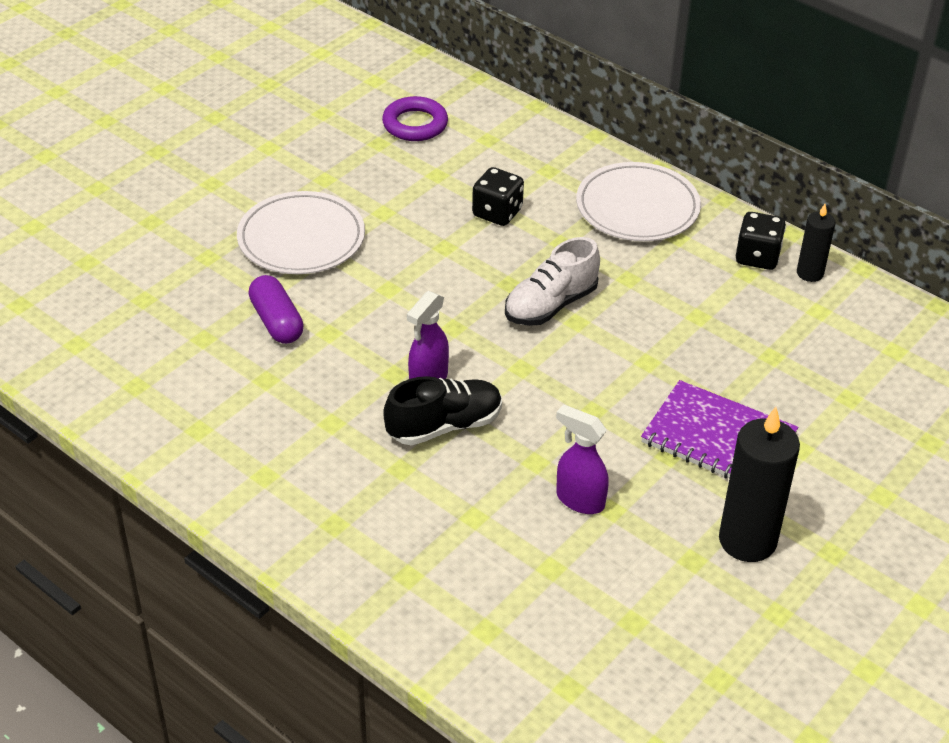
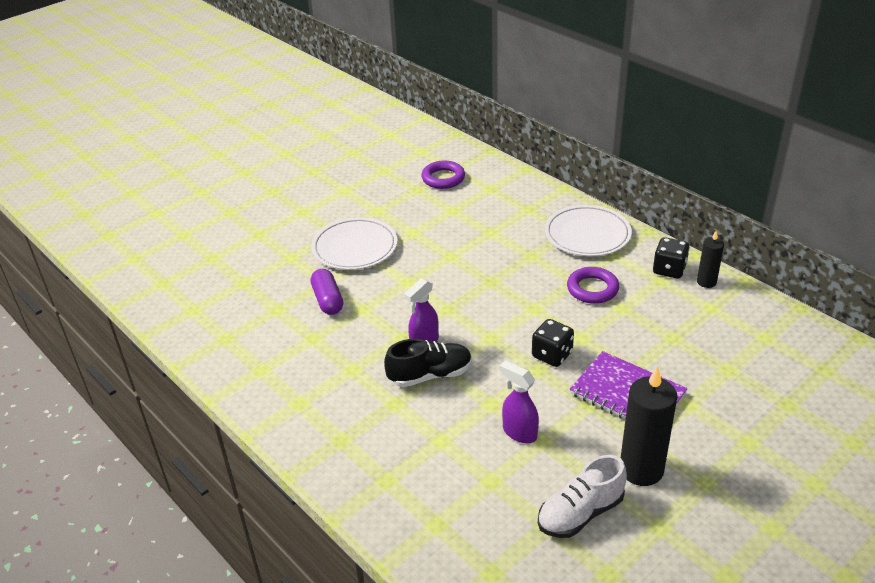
camera: 10 degrees right, 5 degrees down
black dice [472,167,524,226] -> black dice moved to [532,319,574,367]
white shoe [505,237,600,326] -> white shoe moved to [538,455,627,538]
none -> purple ring [567,267,619,304]

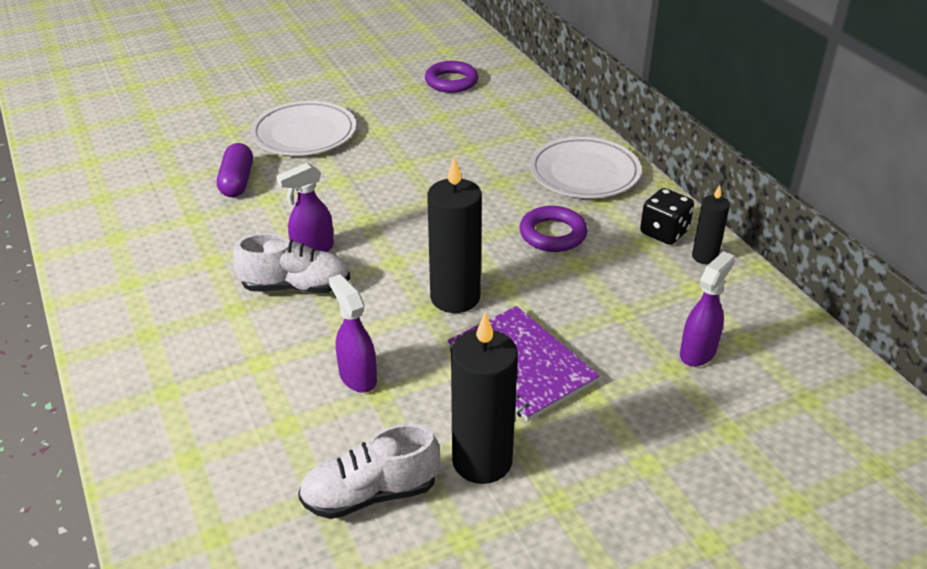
camera: 15 degrees right, 0 degrees up
black shoe [384,339,472,387] -> white shoe [233,233,350,293]
black dice [532,319,574,367] -> black candle [427,156,482,313]
none -> purple spray bottle [680,251,735,367]

